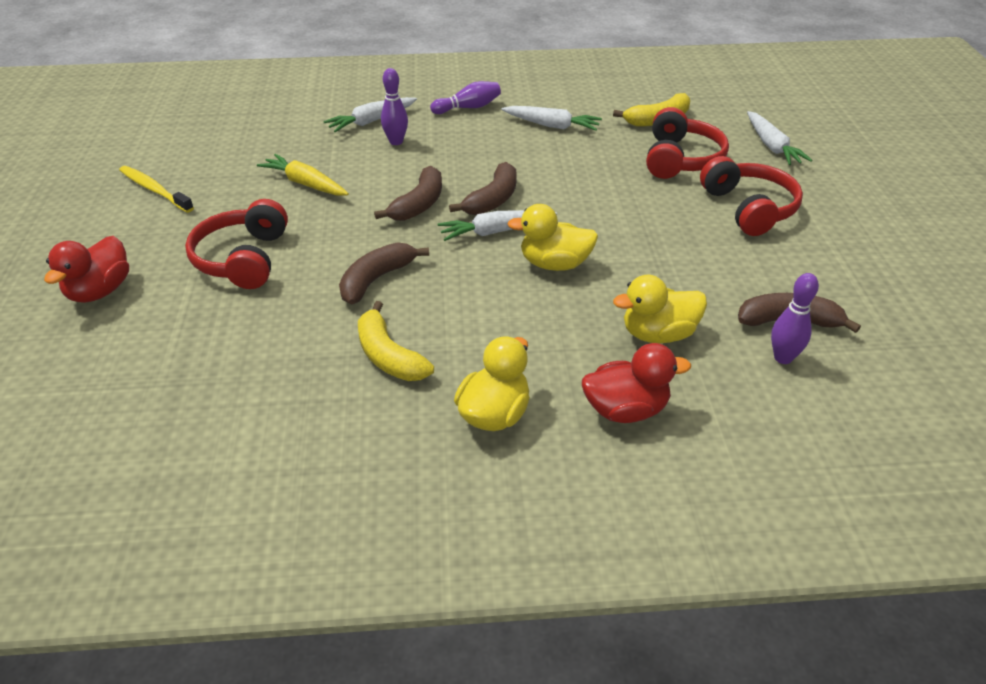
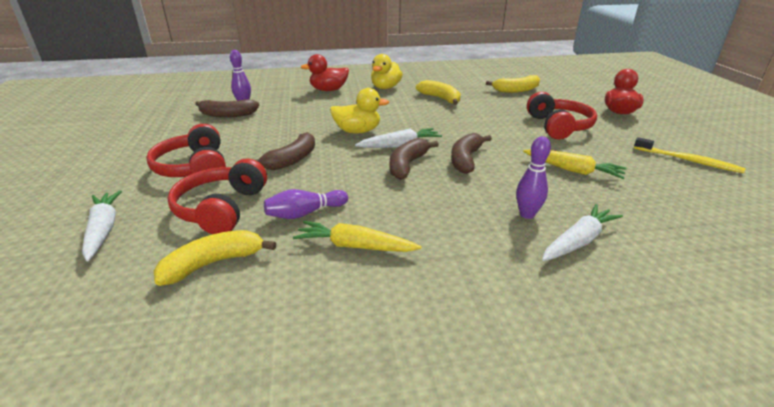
camera: 175 degrees right, 10 degrees down
brown banana [339,242,429,304] -> brown banana moved to [256,132,315,170]
purple bowling pin [430,81,501,114] -> purple bowling pin moved to [264,189,348,219]
white carrot [501,106,602,131] -> yellow carrot [293,221,422,252]
yellow duck [613,275,707,343] -> none
none -> yellow banana [486,75,540,93]

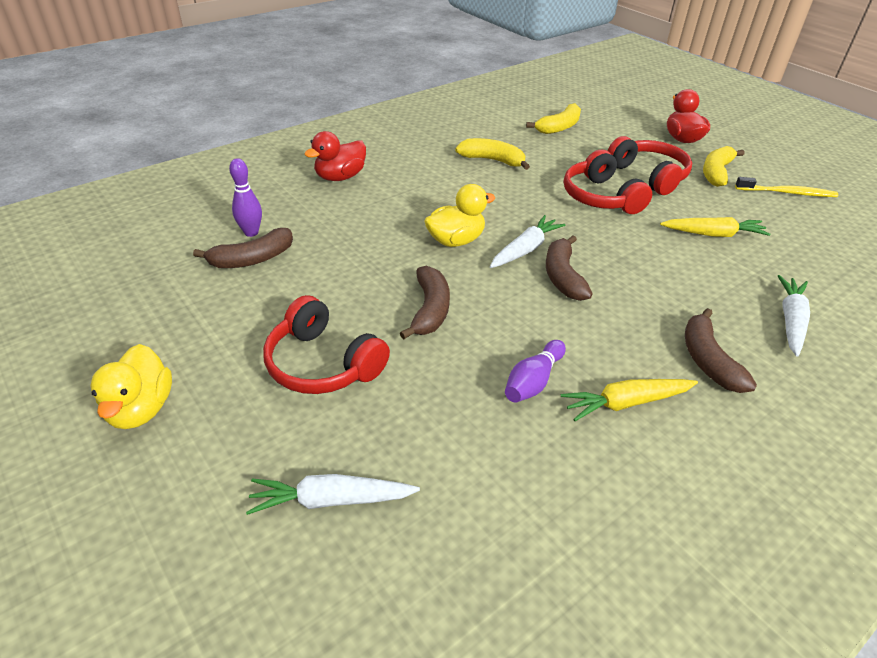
camera: 30 degrees left, 10 degrees up
white carrot [82,190,122,262] -> white carrot turned 45 degrees counterclockwise [246,474,420,515]
yellow banana [154,230,276,286] -> yellow banana moved to [703,146,745,187]
red headphones [167,158,267,234] -> red headphones moved to [564,150,652,214]
yellow duck [371,54,403,89] -> yellow duck moved to [90,344,172,429]
brown banana [451,133,492,174] -> brown banana moved to [685,308,757,393]
purple bowling pin [516,136,551,219] -> none

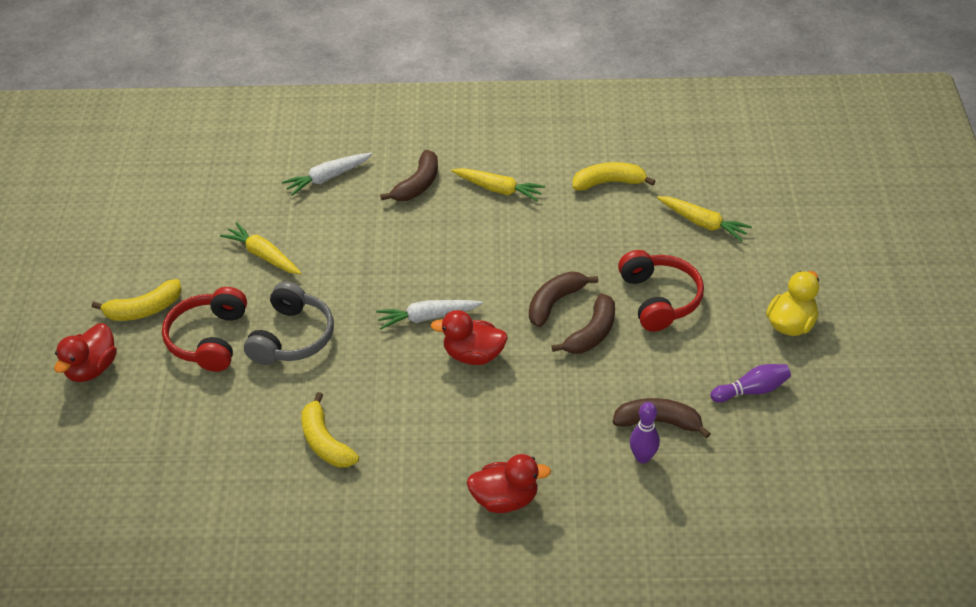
camera: 140 degrees left, 5 degrees up
white carrot [246,474,420,515] -> yellow carrot [657,196,752,242]
yellow duck [424,184,495,247] -> red duck [431,310,508,365]
purple bowling pin [505,340,566,403] -> purple bowling pin moved to [711,364,791,403]
yellow banana [526,103,581,134] -> yellow banana moved to [573,162,655,191]
brown banana [546,235,593,301] -> brown banana moved to [551,293,615,354]
red headphones [564,150,652,214] -> grey headphones [244,281,334,365]
yellow toothbrush [735,177,838,197] -> none

